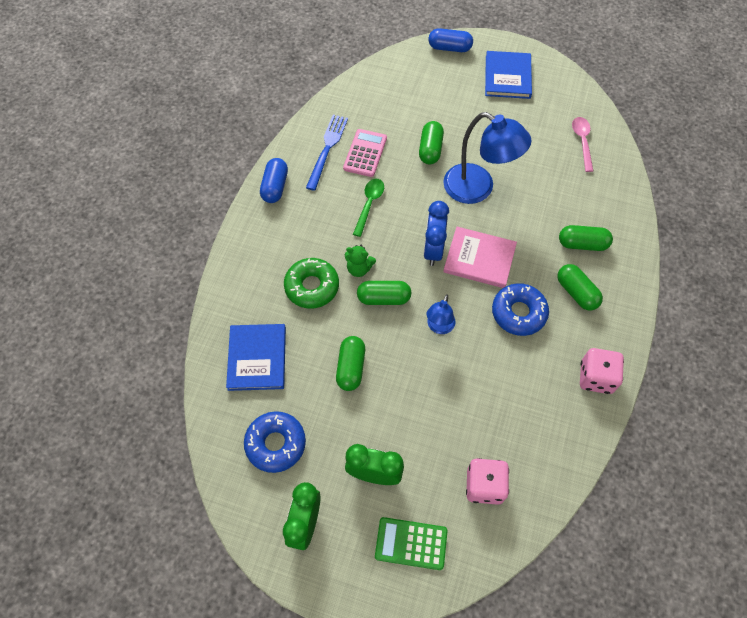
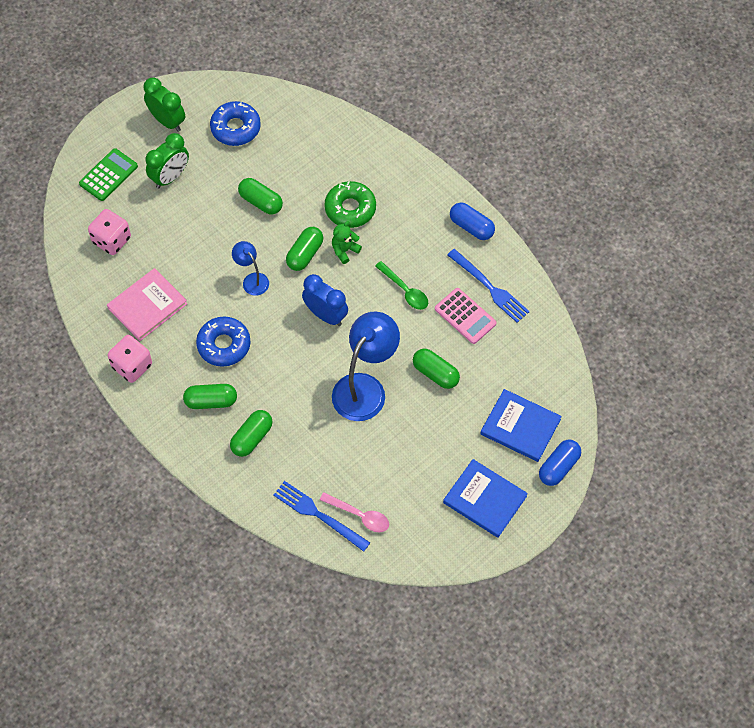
camera: 120 degrees right, 0 degrees up
blue book [226,324,286,391] -> blue book moved to [480,389,562,462]
blue lamp [443,112,532,204] -> blue lamp turned 150 degrees clockwise [332,312,400,421]
pink book [443,227,517,288] -> pink book moved to [107,268,187,341]
none -> blue fork [273,481,370,552]

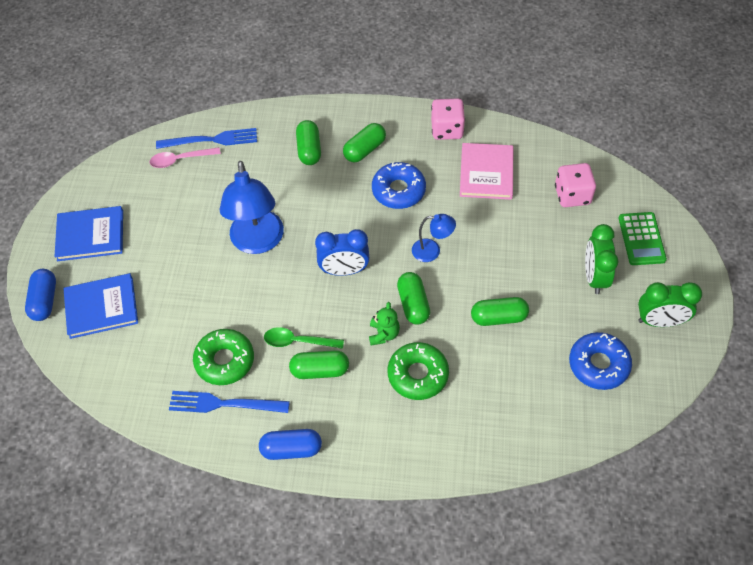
camera: 140 degrees right, 5 degrees down
green capsule [413,348,460,389] -> green capsule moved to [289,350,349,379]
pink calculator [435,288,497,344] -> green donut [193,329,254,385]

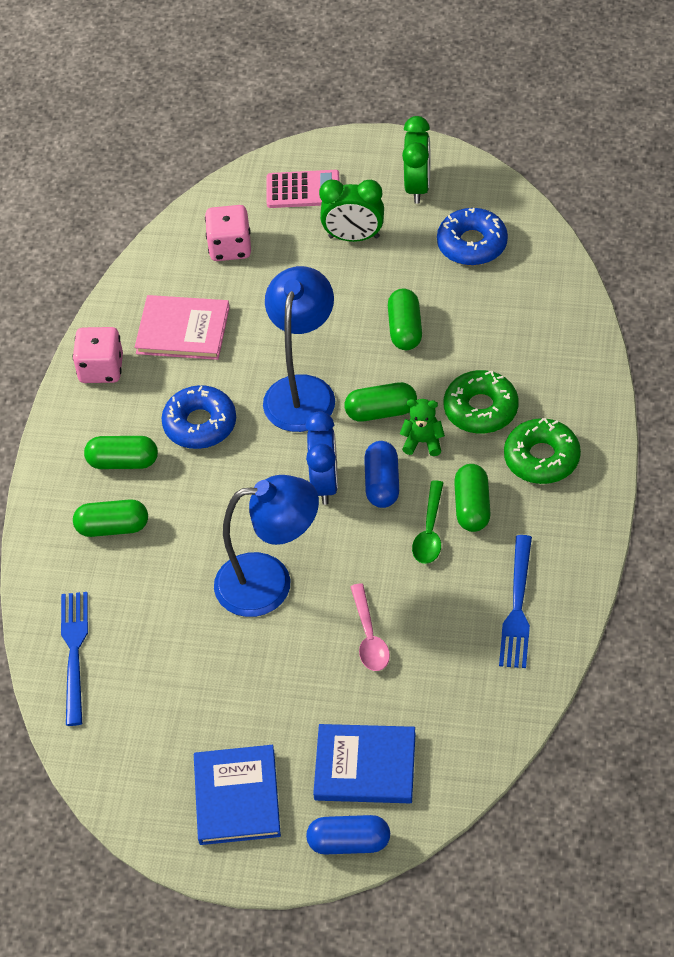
camera: 85 degrees left, 5 degrees down
blue book [63,273,138,339] -> blue book turned 75 degrees counterclockwise [313,724,416,803]
pink spoon [149,147,221,168] -> pink spoon moved to [351,584,390,671]
green donut [193,329,254,385] -> green donut moved to [504,418,581,484]
blue capsule [259,429,322,460] -> blue capsule moved to [364,441,399,508]
green capsule [343,123,386,163] -> green capsule turned 45 degrees counterclockwise [84,436,158,469]
blue lamp [412,214,456,262] -> blue lamp [263,266,335,432], size x1.95
green calculator [619,212,667,265] -> pink calculator [267,170,339,208]

